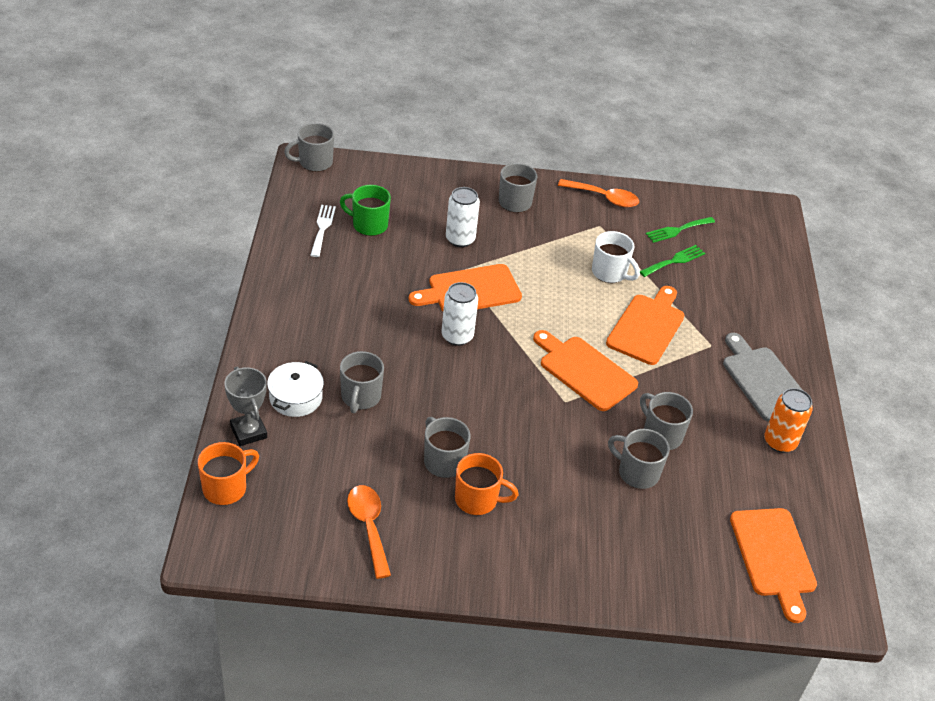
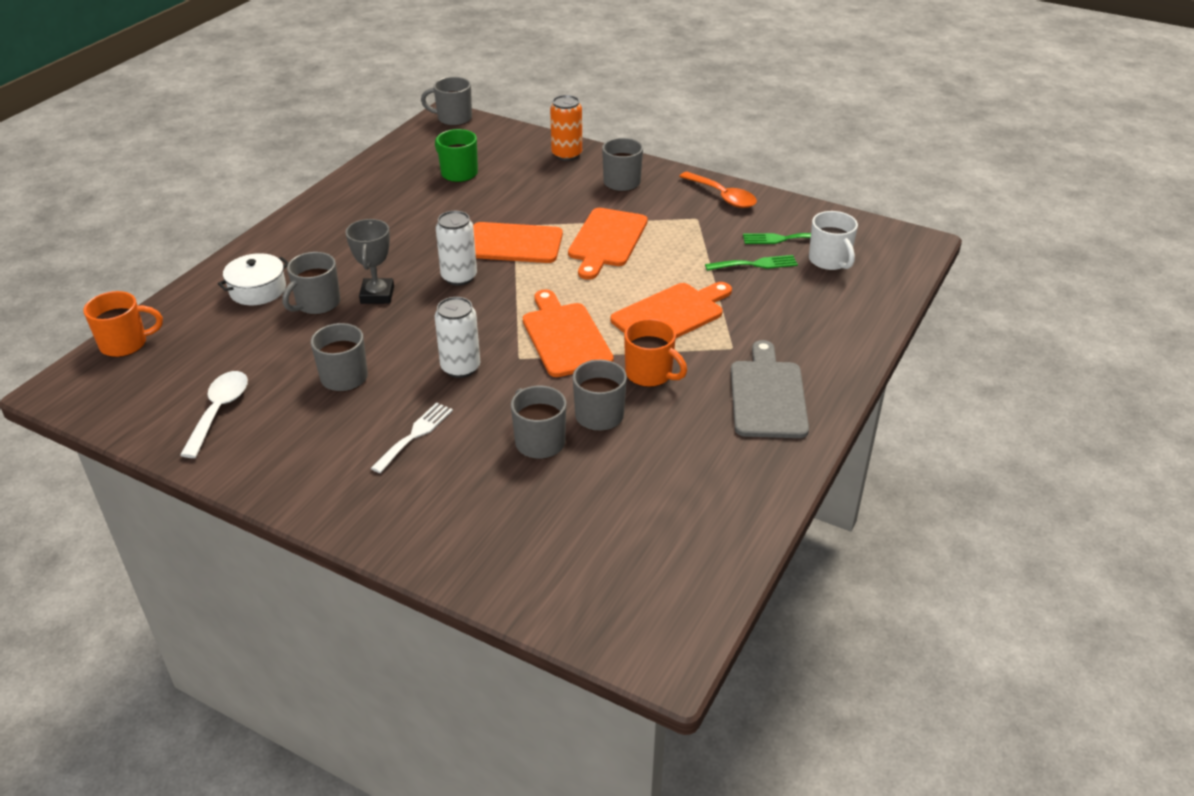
camera: 30 degrees right, 5 degrees down
grey trophy [224,367,267,446] -> grey trophy moved to [346,219,394,304]
white fork [311,205,336,257] -> white fork moved to [371,402,453,473]
orange spoon [347,485,391,579] -> white spoon [180,371,248,458]
white can [446,187,480,247] -> white can moved to [435,297,480,378]
orange mug [455,453,519,515] -> orange mug moved to [624,319,687,387]
white mug [592,231,640,283] -> white mug moved to [809,211,858,270]
orange cutting board [730,508,817,623] -> orange cutting board moved to [568,208,648,280]
orange can [764,388,813,453] -> orange can moved to [550,95,582,161]

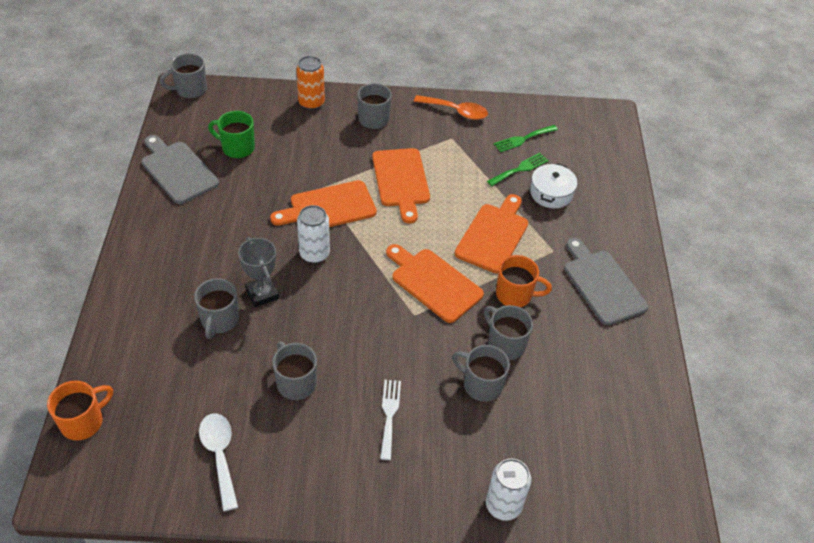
camera: 30 degrees left, 10 degrees up
white pot [218,253,289,305] -> white pot moved to [530,163,577,208]
white can [435,297,480,378] -> white can moved to [486,459,531,521]
white mug [809,211,858,270] -> none
none -> grey cutting board [141,135,219,204]

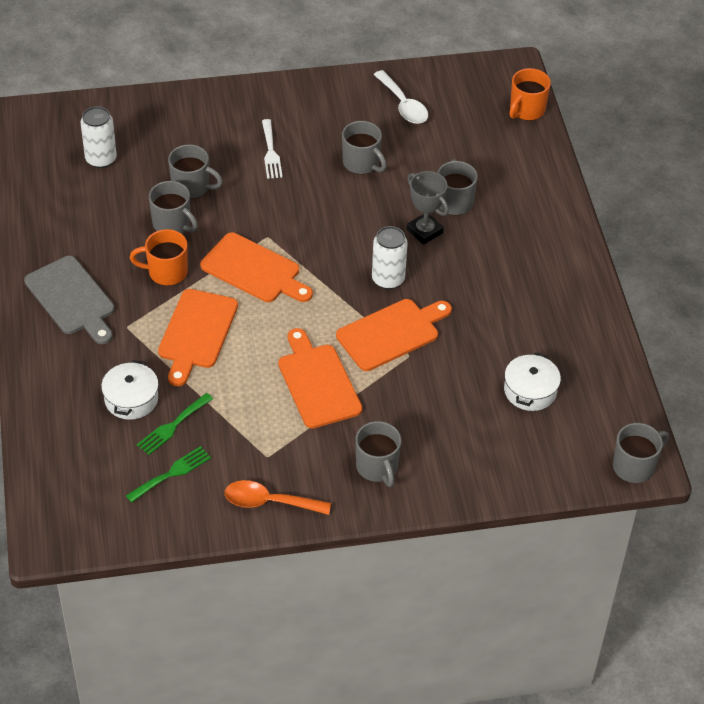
camera: 170 degrees right, 0 degrees up
grey cutting board [141,135,219,204] -> none
green mug [208,111,255,159] -> white pot [504,352,561,411]
orange can [296,56,325,110] -> none
white can [486,459,531,521] -> white can moved to [81,106,117,168]

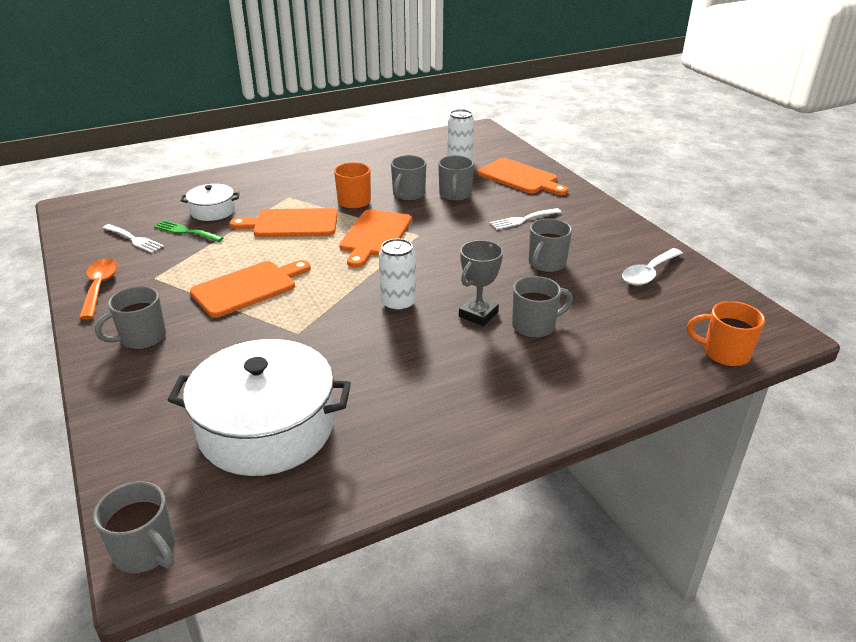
camera: 75 degrees right, 15 degrees down
grey cutting board [24,256,115,344] -> none
green fork [126,446,211,503] -> white fork [103,224,164,253]
orange cutting board [336,299,452,371] -> orange cutting board moved to [477,158,568,195]
white pot [504,352,561,411] -> white pot [168,339,351,476], size x2.02

